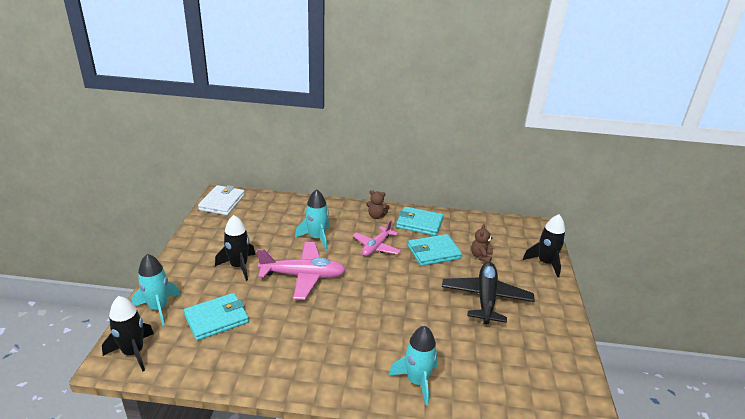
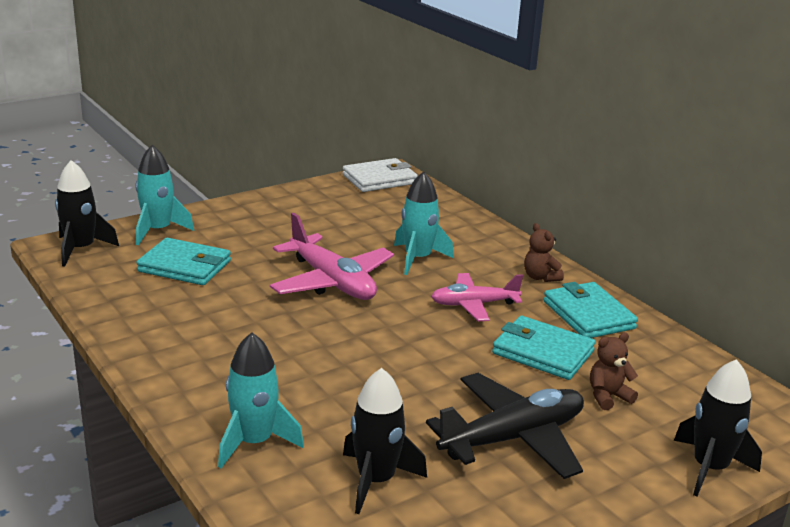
camera: 50 degrees right, 5 degrees down
black rocket [215,215,255,281] -> black rocket moved to [343,368,427,514]

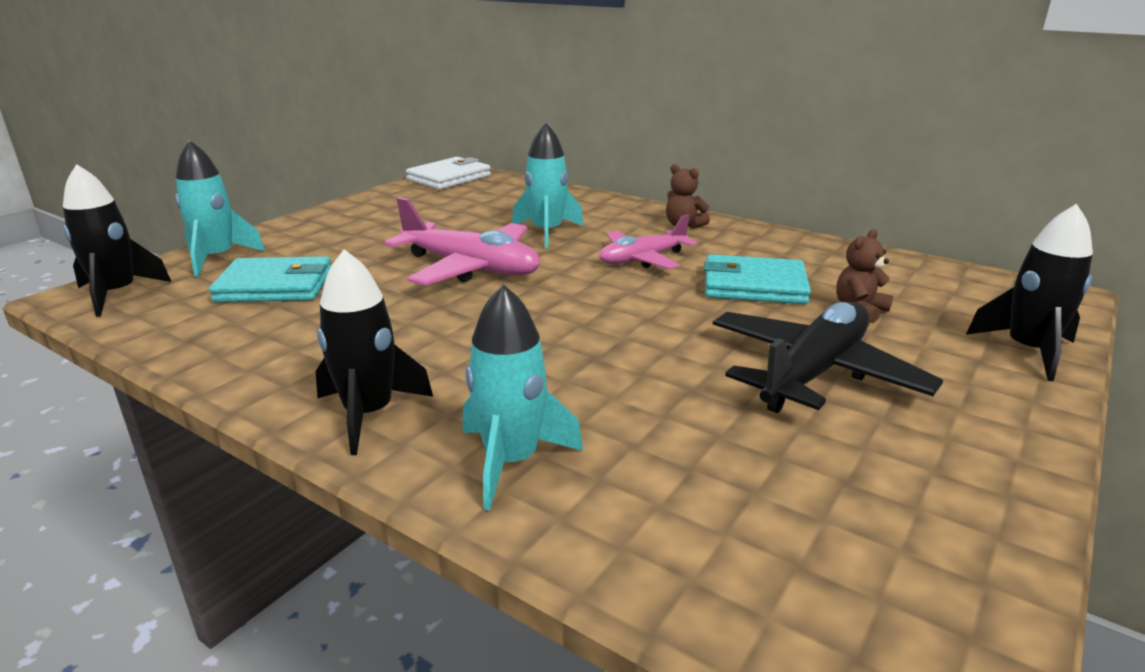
camera: 20 degrees left, 0 degrees up
black rocket [343,368,427,514] -> black rocket moved to [316,249,433,455]
turquoise wallet [543,282,638,338] -> none

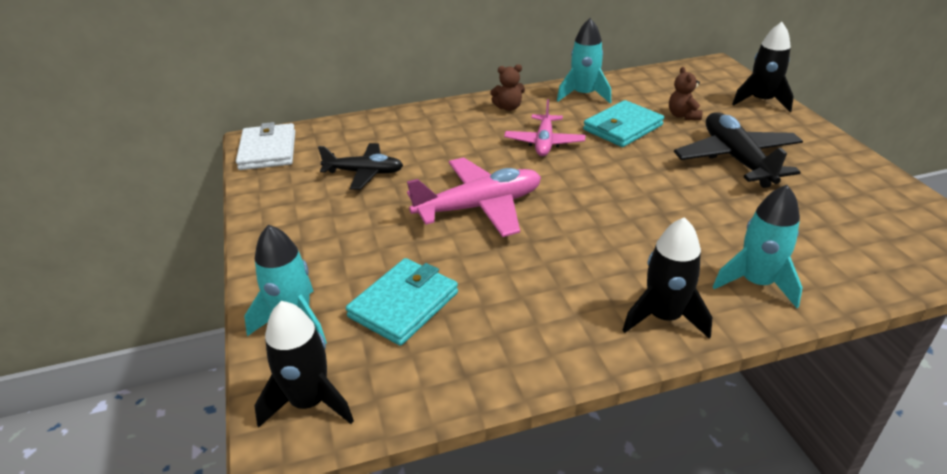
camera: 50 degrees left, 10 degrees up
turquoise rocket [512,122,583,248] -> turquoise rocket moved to [557,18,611,103]
none -> black plane [318,143,403,190]

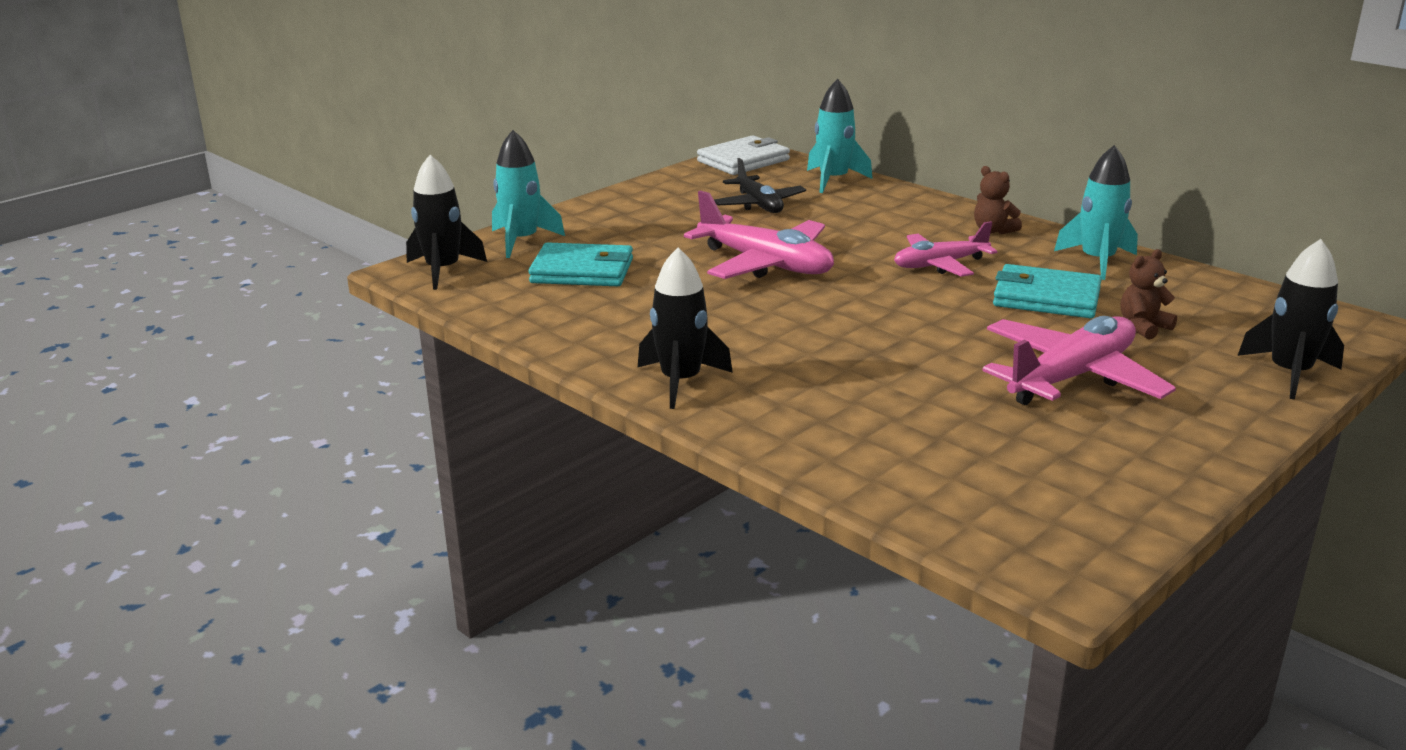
camera: 60 degrees right, 10 degrees down
black plane [674,112,803,188] -> pink plane [982,316,1176,405]
turquoise rocket [713,185,803,308] -> turquoise rocket moved to [807,79,873,193]

